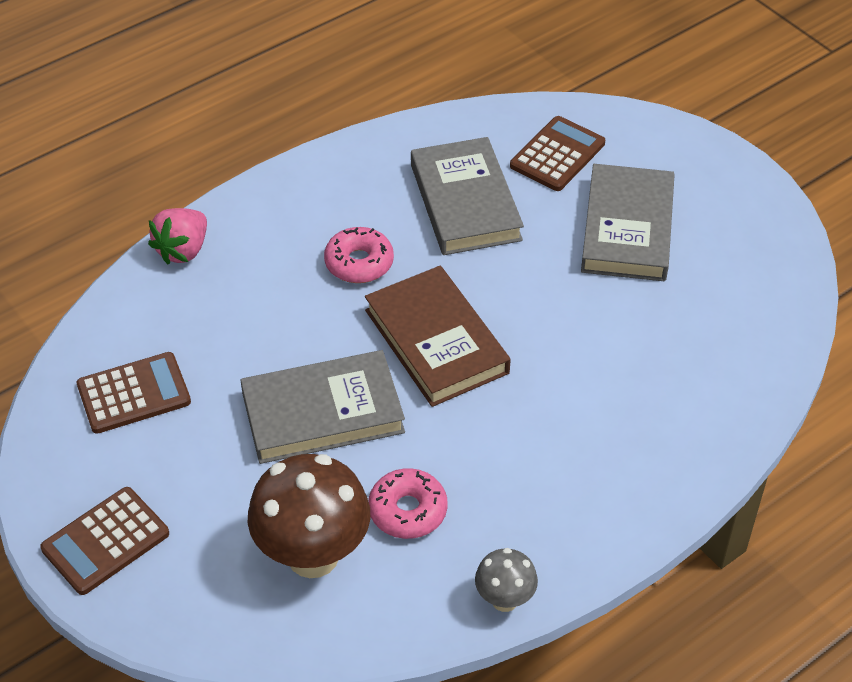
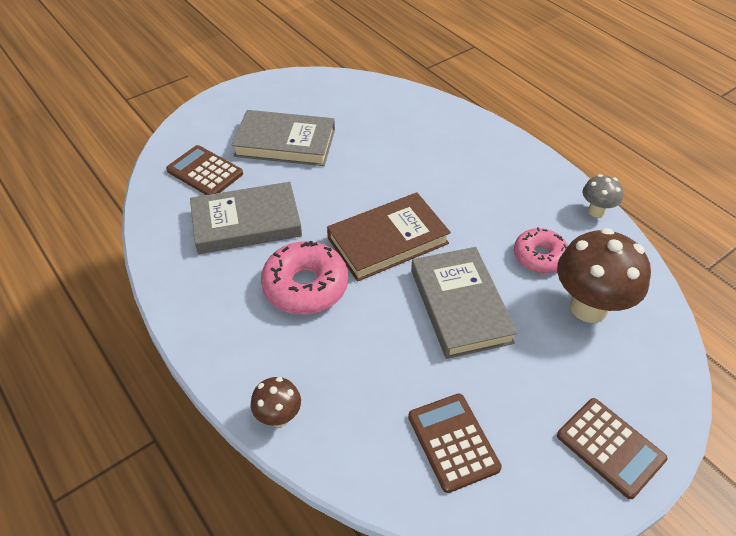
camera: 90 degrees left, 0 degrees up
pink strawberry [148,208,207,264] -> brown mushroom [251,377,301,427]
pink donut [324,227,394,283] -> pink donut [261,241,348,315], size x1.52

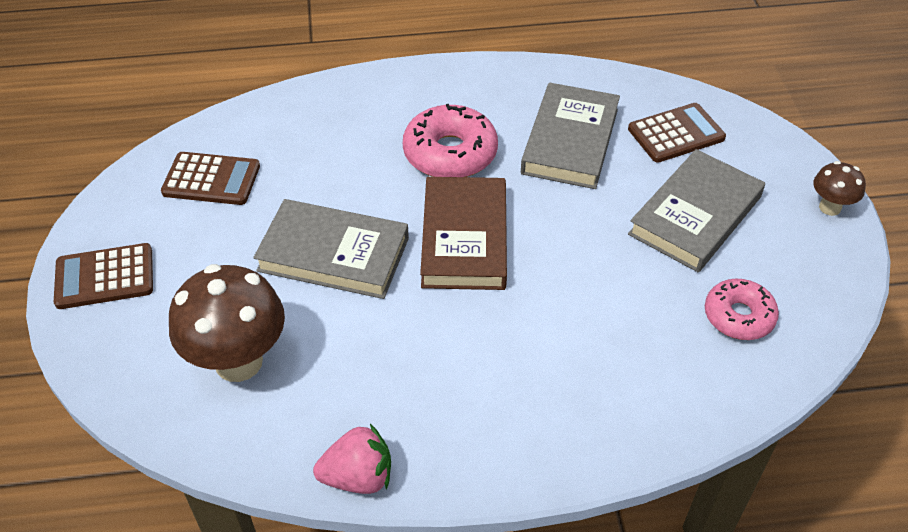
camera: 120 degrees right, 0 degrees up
brown mushroom [251,377,301,427] -> brown mushroom moved to [813,161,866,216]
pink donut [514,228,568,273] -> pink donut moved to [705,279,779,340]
grey mushroom [583,174,623,217] -> pink strawberry [313,424,391,494]

